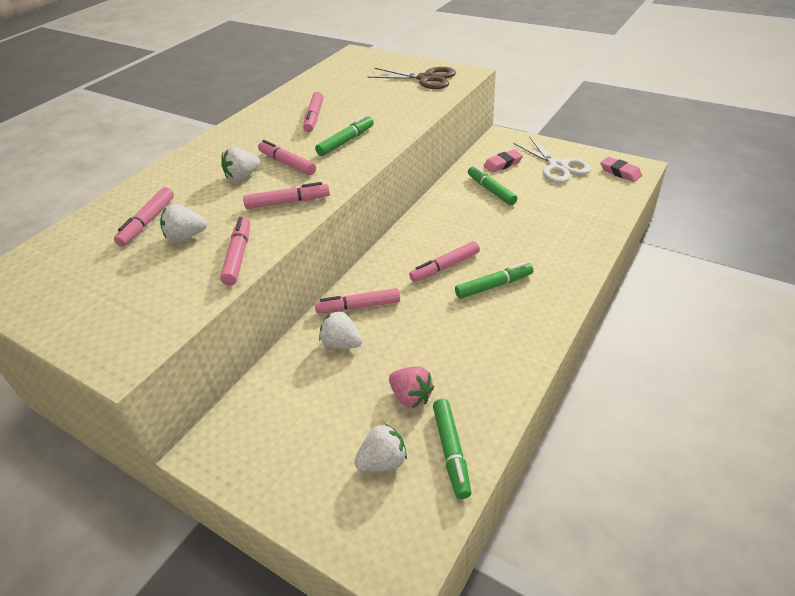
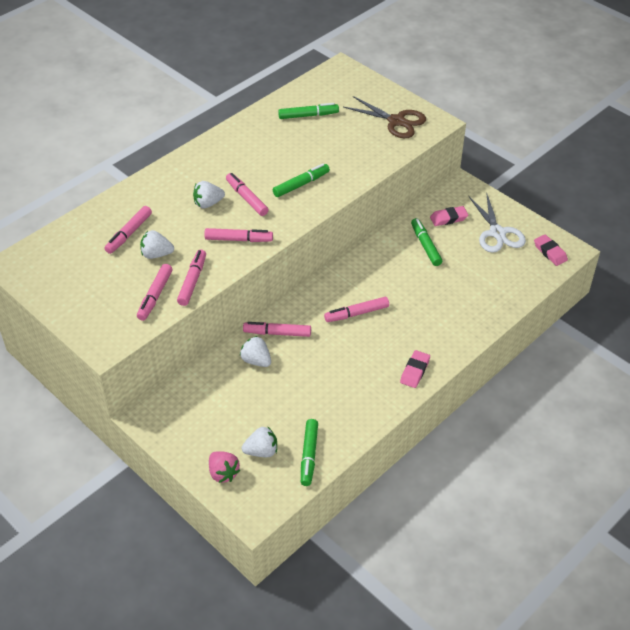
camera: 10 degrees right, 5 degrees up
pink marker [303,92,324,132] -> pink marker moved to [137,264,172,321]
pink strawberry [389,366,434,408] -> pink strawberry moved to [209,451,240,483]
green marker [455,262,533,299] -> green marker moved to [278,103,339,119]
none -> pink eraser [400,350,430,388]

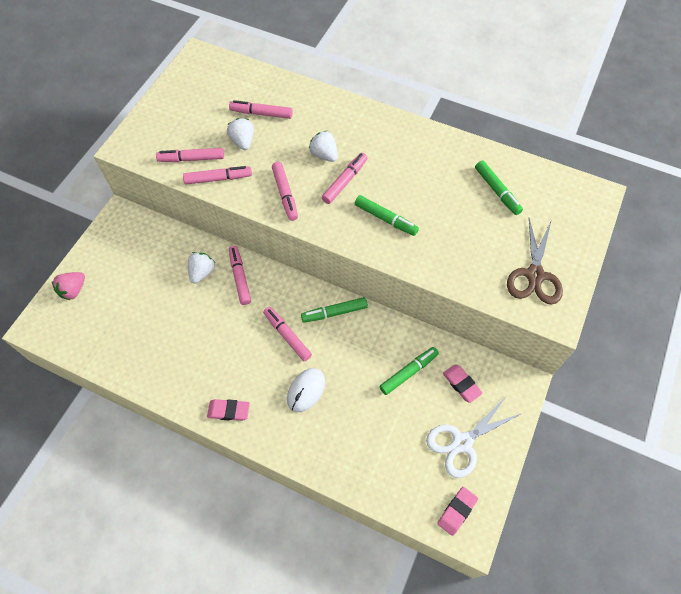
camera: 70 degrees right, 15 degrees up
white strawberry [242,426,277,457] -> none
green marker [301,419,318,486] -> green marker moved to [301,297,368,323]
none -> white mouse [287,368,325,412]

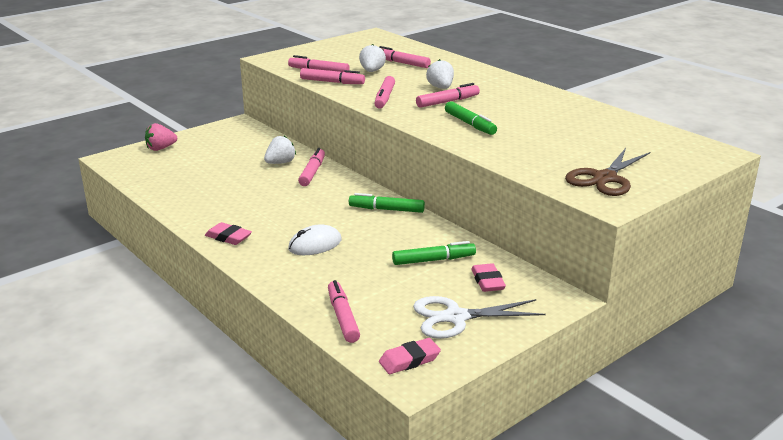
camera: 25 degrees right, 35 degrees down
pink marker [263,307,312,361] -> pink marker moved to [328,280,360,343]
green marker [475,161,523,215] -> none

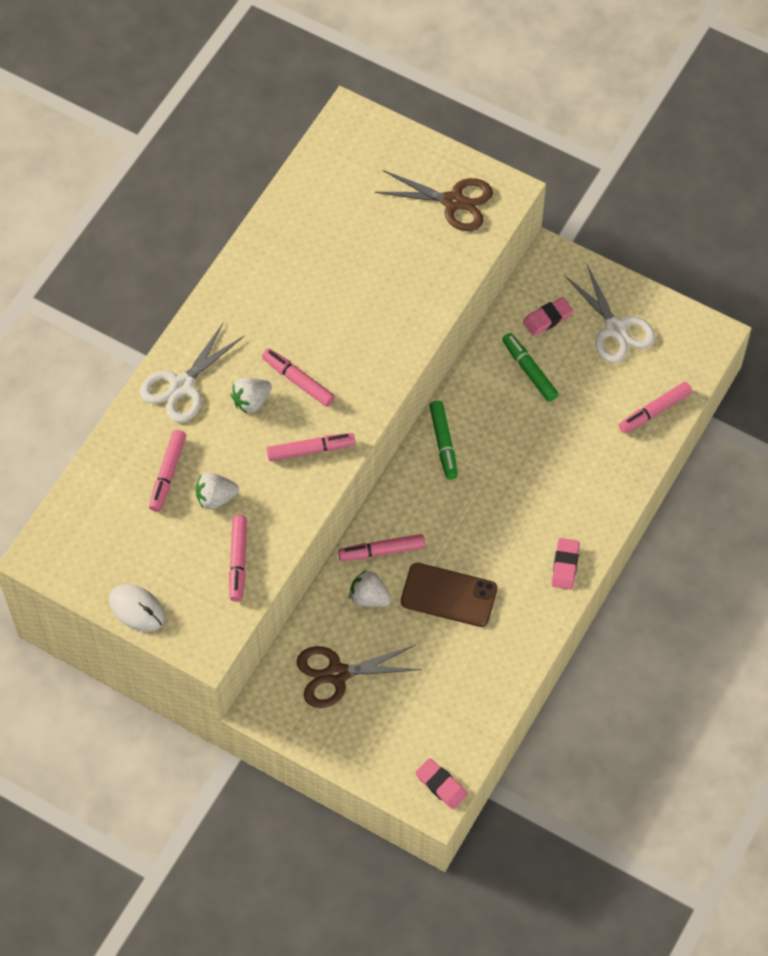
camera: 110 degrees left, 35 degrees up
pink strawberry [145,123,177,151] -> none
white mouse [288,224,342,255] -> white mouse moved to [109,584,165,632]
pink marker [300,68,365,84] -> none
pink eraser [379,338,441,374] -> pink eraser moved to [415,758,467,809]
green marker [445,101,497,135] -> none
none -> white scissors [140,322,244,423]
none -> brown scissors [296,645,422,708]
none -> brown phone [401,563,497,627]

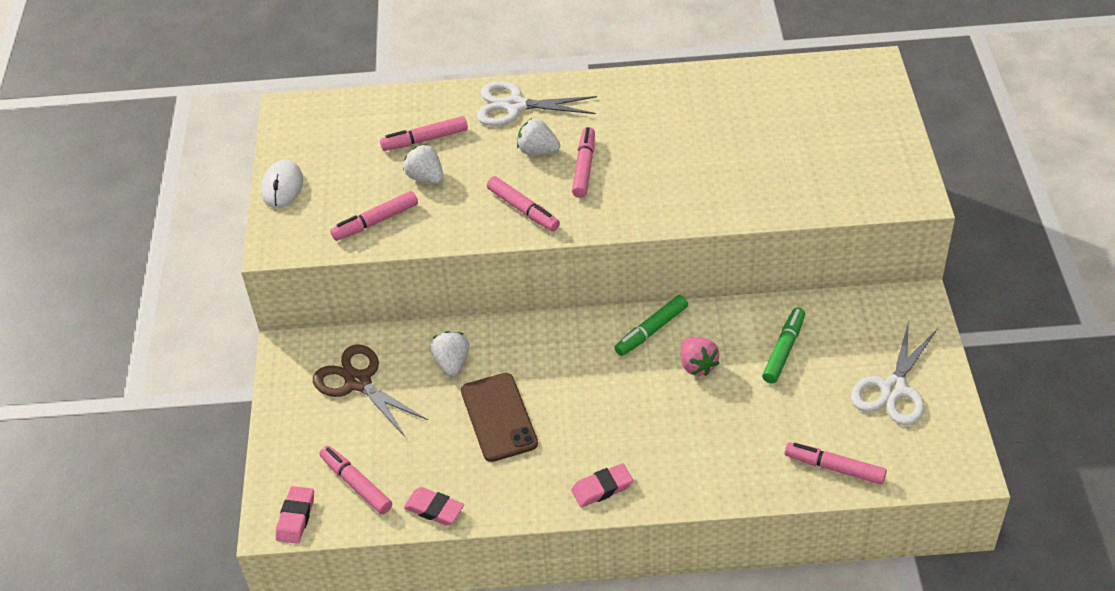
camera: 60 degrees right, 15 degrees down
pink marker [338,534,425,561] -> pink marker moved to [320,446,392,514]
brown scissors [375,170,493,231] -> none
pink eraser [523,297,573,336] -> pink eraser moved to [404,487,464,525]
none -> pink strawberry [681,337,719,376]

